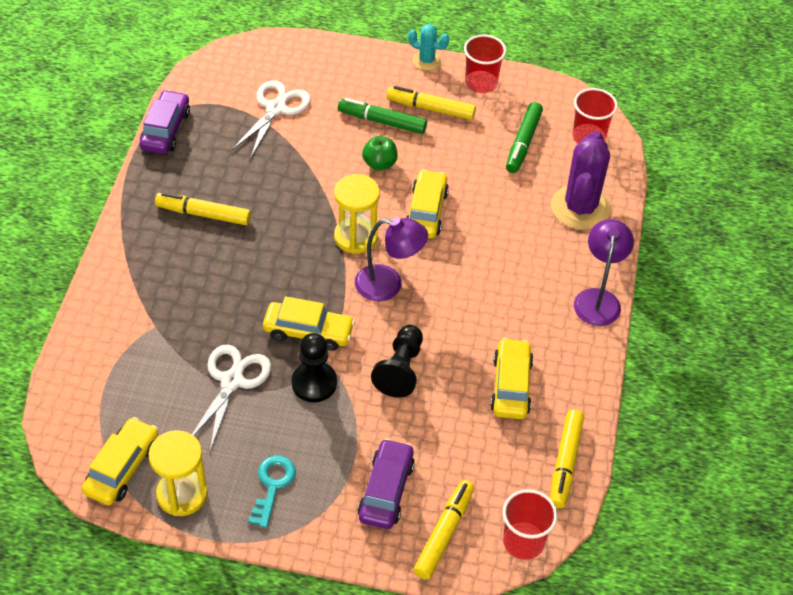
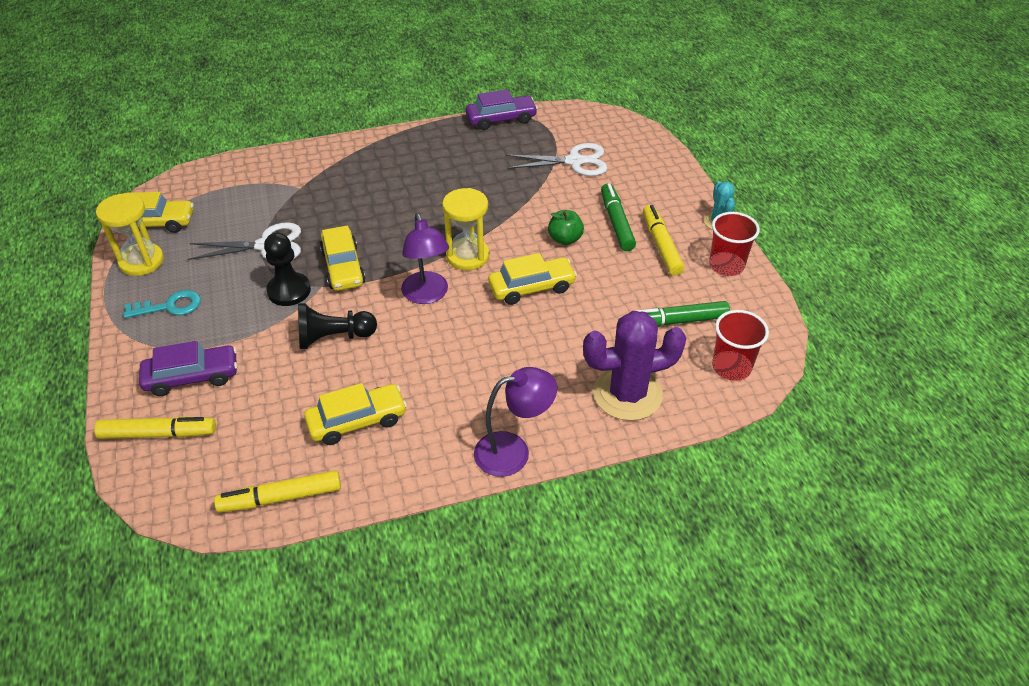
camera: 65 degrees right, 5 degrees down
yellow marker [155,192,251,225] -> none
red cup [503,489,558,560] -> none

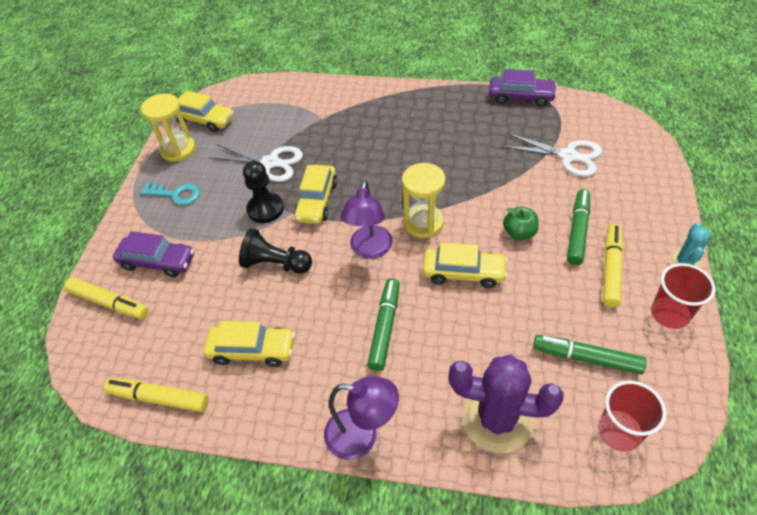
camera: 30 degrees right, 5 degrees up
none -> green marker [367,278,400,371]

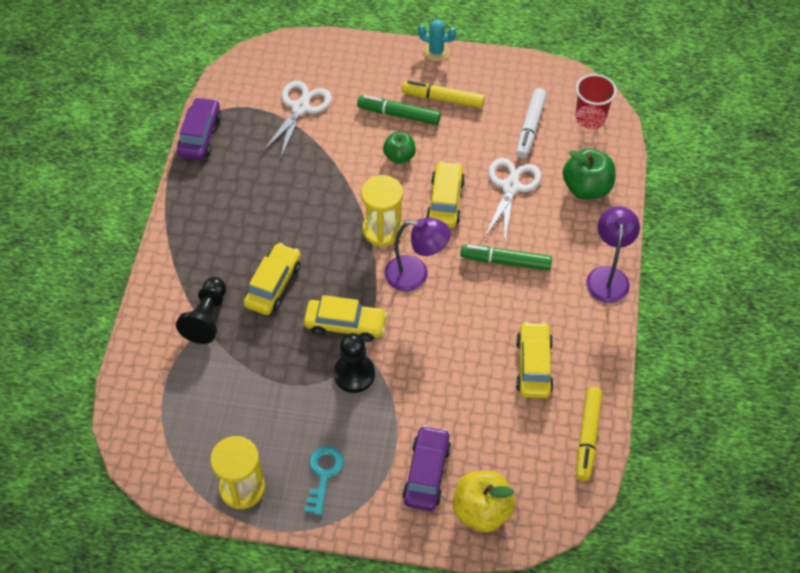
camera: 95 degrees left, 5 degrees up
yellow marker [64,277,149,319] -> yellow apple [453,471,515,532]
yellow car [176,90,234,132] -> yellow car moved to [244,243,301,315]
white scissors [209,145,303,182] -> white scissors moved to [485,158,541,244]
black pawn [239,228,312,274] -> black pawn moved to [176,277,226,344]
purple cactus [449,355,564,453] -> green apple [563,149,616,200]
green marker [533,335,647,375] -> white marker [516,88,547,158]
red cup [651,263,716,329] -> none

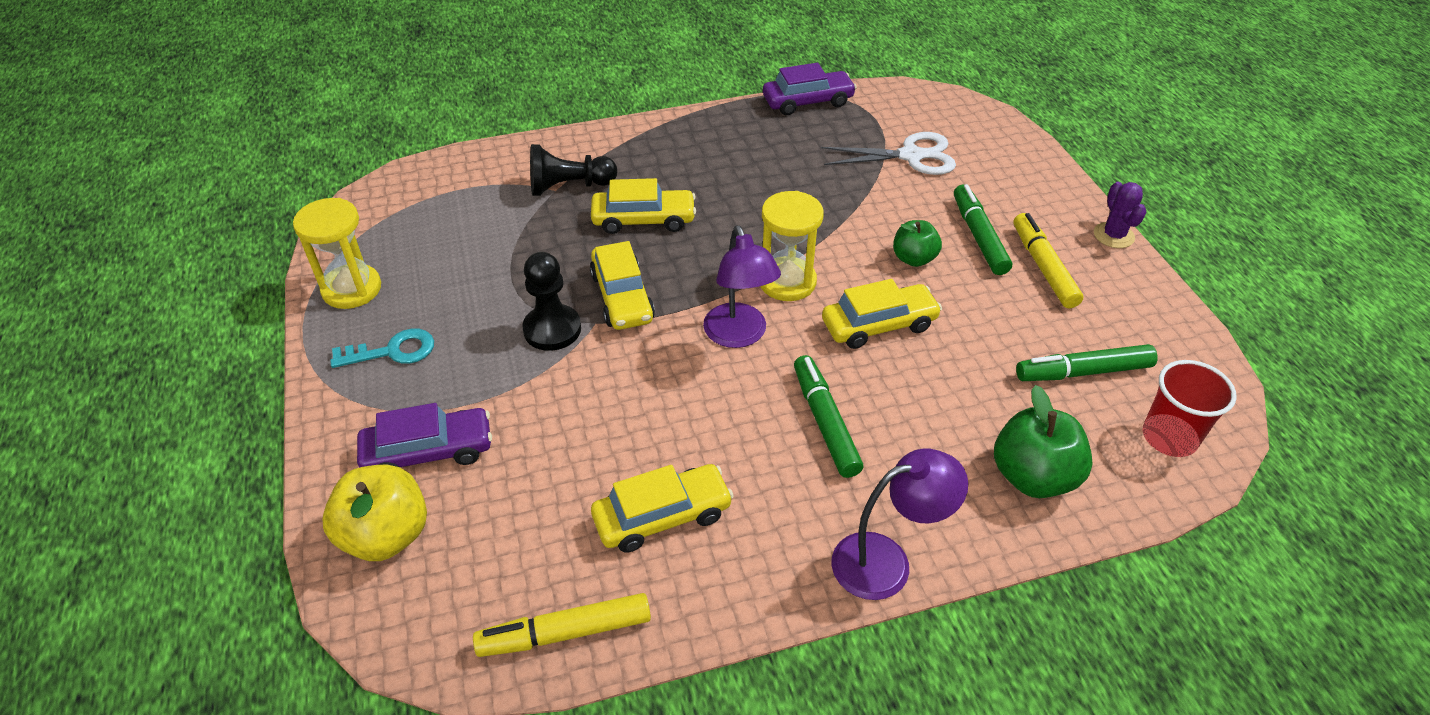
camera: 65 degrees right, 10 degrees down
turquoise cactus [418,19,456,62] -> purple cactus [1094,182,1146,248]
white scissors [485,158,541,244] -> none
white marker [516,88,547,158] -> green marker [1016,344,1158,381]

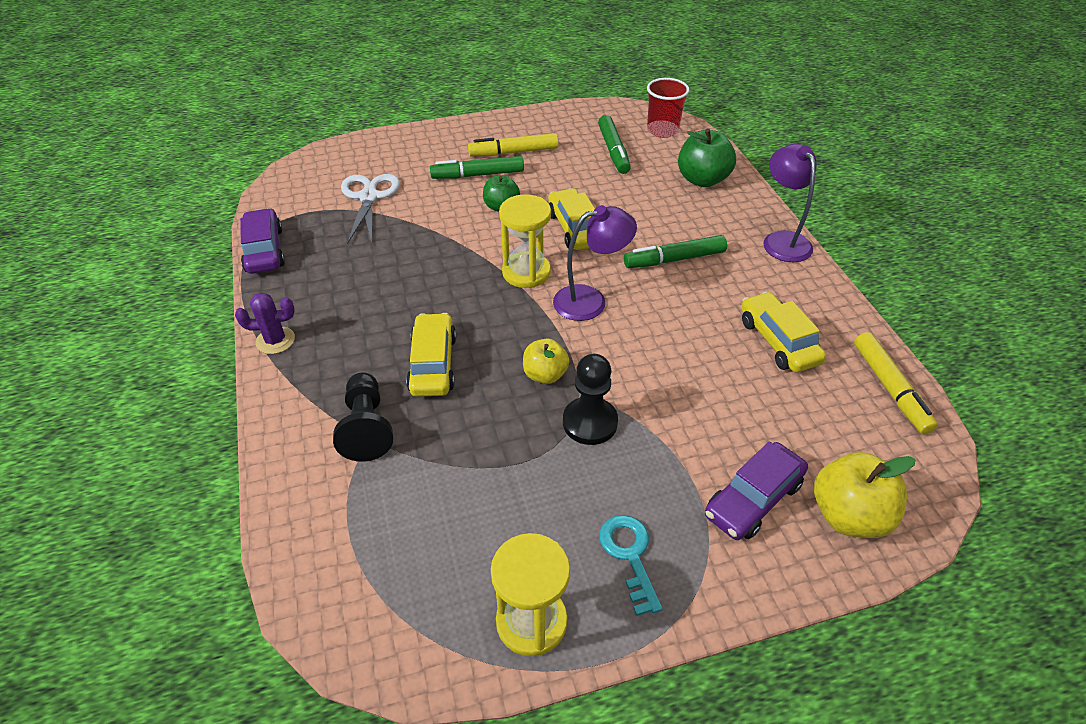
camera: 90 degrees left, 0 degrees up
purple car [357,403,492,468] -> purple car turned 120 degrees counterclockwise [705,442,808,540]
yellow car [590,241,655,330] -> yellow apple [523,338,569,384]
purple cactus [1094,182,1146,248] -> purple cactus moved to [235,293,295,354]

